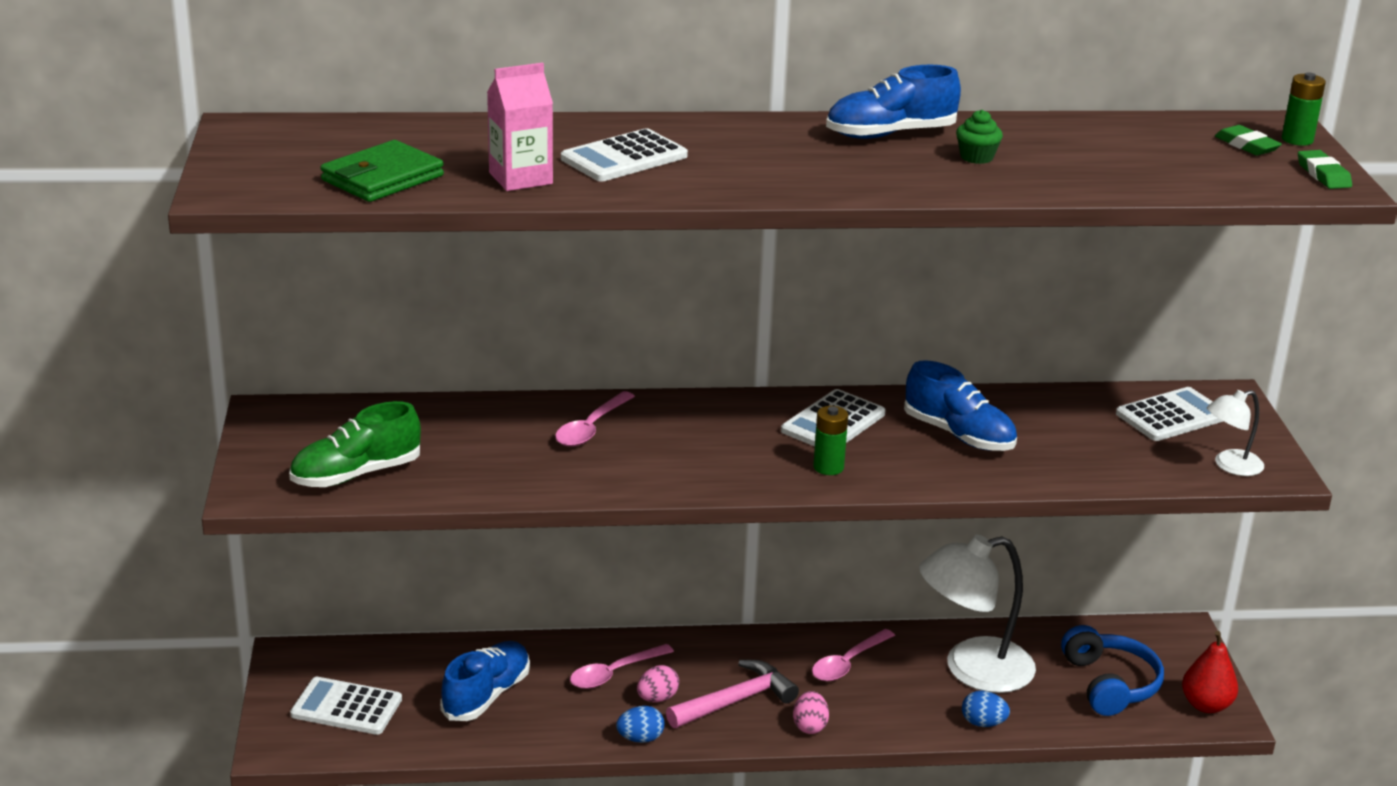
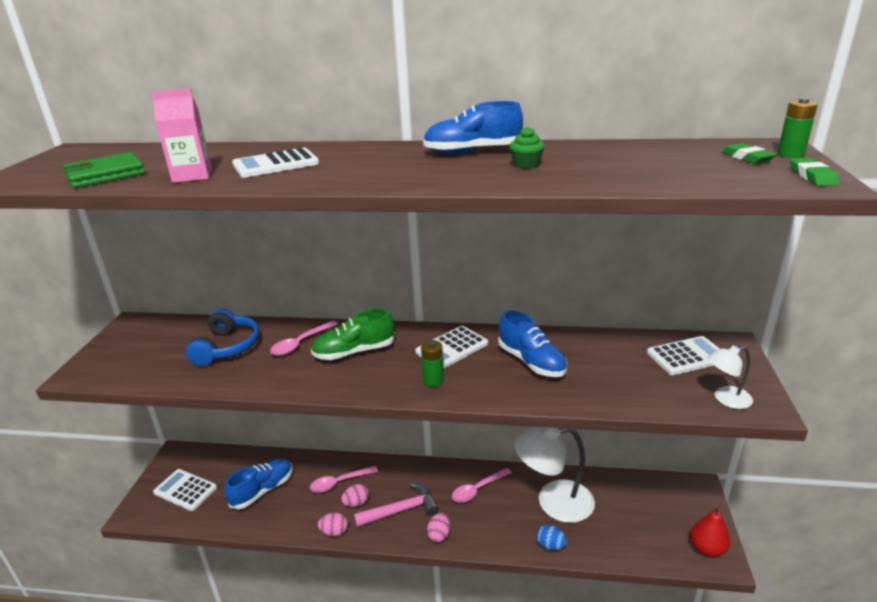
camera: 15 degrees right, 0 degrees up
green shoe [289,401,421,487] -> green shoe moved to [311,309,395,360]
blue egg [616,706,665,743] -> pink egg [318,513,348,536]
blue headphones [1061,625,1164,716] -> blue headphones moved to [186,308,260,366]

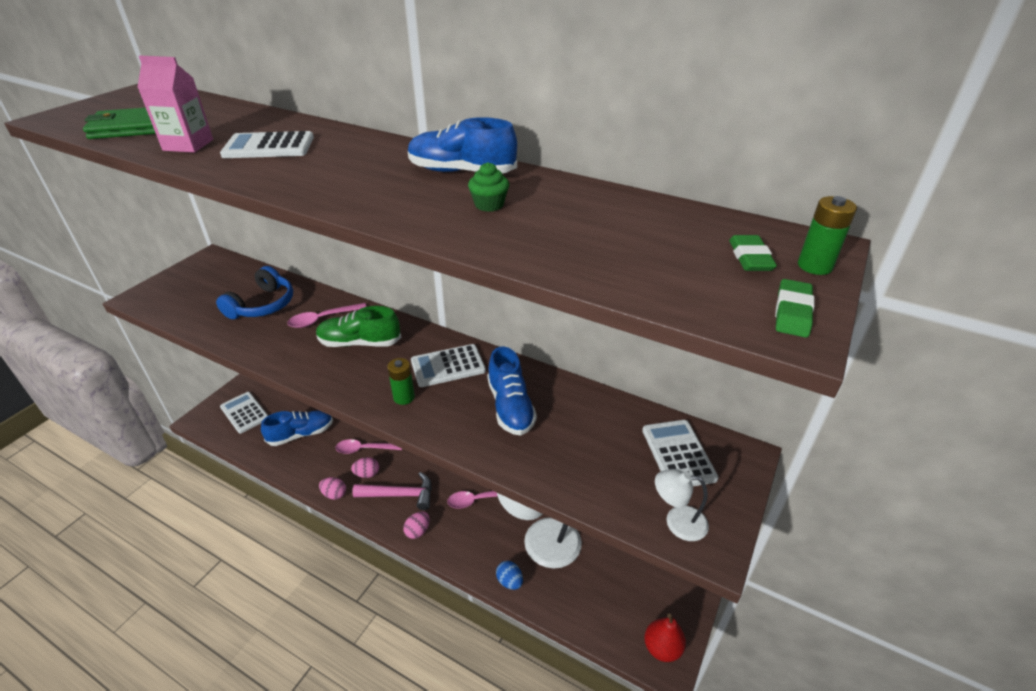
camera: 20 degrees right, 10 degrees up
white calculator [647,336,720,375] -> white calculator turned 105 degrees counterclockwise [642,420,719,486]

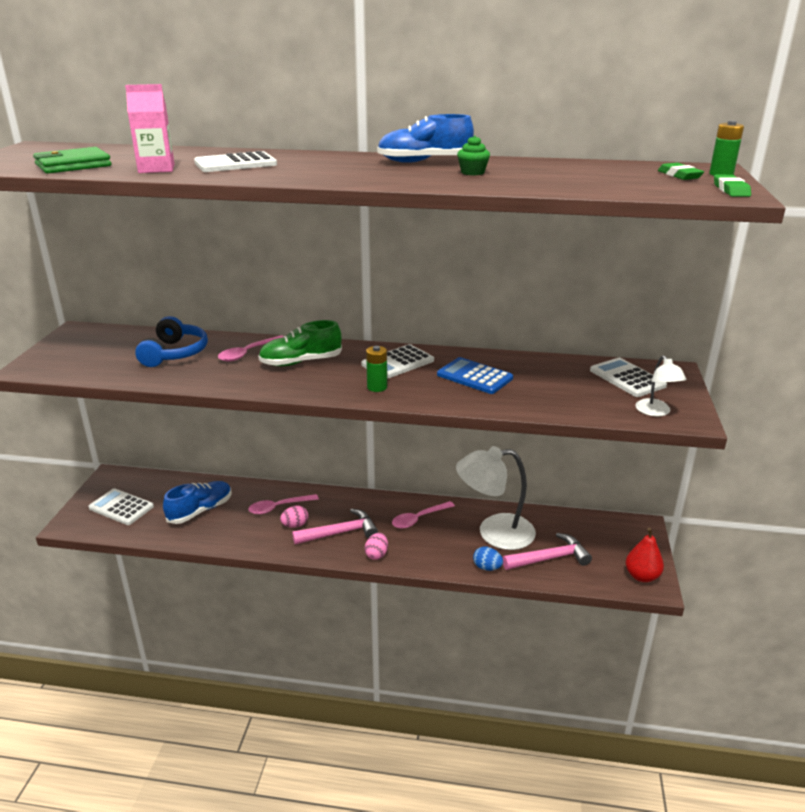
camera: 20 degrees left, 10 degrees down
pink egg [319,477,346,500] -> none
blue shoe [487,347,537,436] -> blue calculator [437,357,513,394]
white lamp [655,469,709,541] -> white lamp turned 90 degrees counterclockwise [635,355,686,416]
none -> pink hammer [503,533,592,570]

